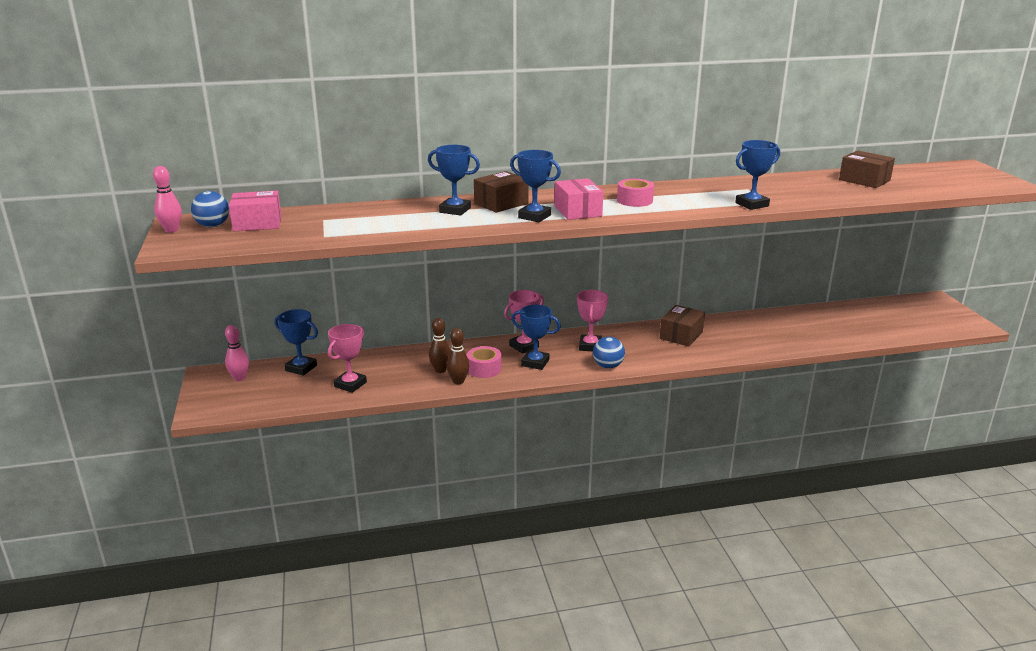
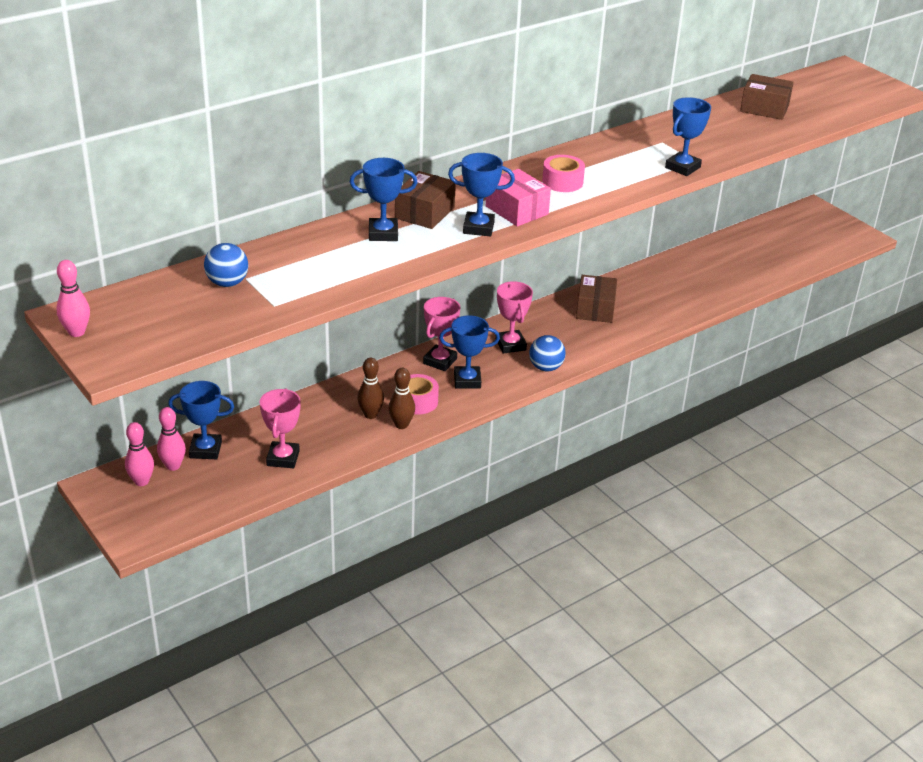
camera: 25 degrees left, 10 degrees up
blue ball [191,191,229,227] -> blue ball moved to [204,243,248,287]
pink box [229,191,282,231] -> none
none -> pink bowling pin [157,407,186,471]

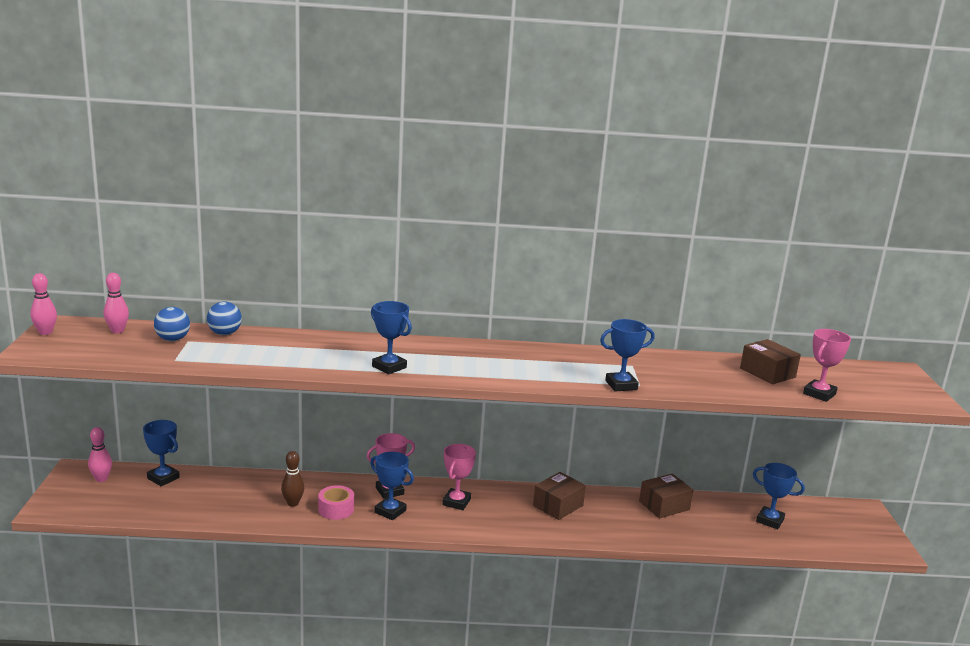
camera: 35 degrees right, 15 degrees down
pink bowling pin [157,407,186,471] -> pink bowling pin moved to [104,273,129,333]
pink trophy [260,388,301,468] -> pink trophy moved to [803,329,851,402]
blue trophy [350,158,417,241] -> blue trophy moved to [753,463,805,529]
brown bowling pin [389,368,415,429] -> none
brown box [395,171,456,229] -> brown box moved to [639,474,693,518]
pink box [486,169,551,226] -> none
blue ball [529,335,566,371] -> blue ball moved to [207,302,242,335]
pink tape [542,155,585,192] -> none

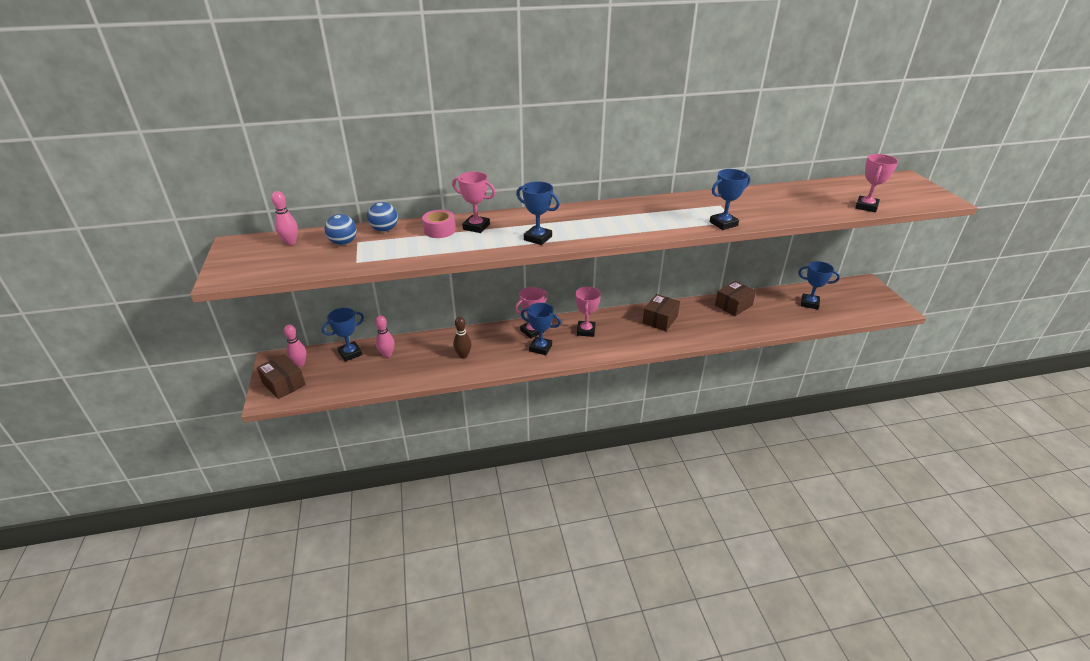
camera: 10 degrees left, 15 degrees up
pink bowling pin [30,273,57,335] -> pink bowling pin moved to [375,315,395,357]
blue trophy [143,420,180,486] -> blue trophy turned 60 degrees counterclockwise [322,308,364,362]
pink tape [318,485,354,520] -> pink tape moved to [422,210,456,238]
brown box [740,339,801,384] -> brown box moved to [257,354,306,399]
none -> pink trophy [452,171,496,233]

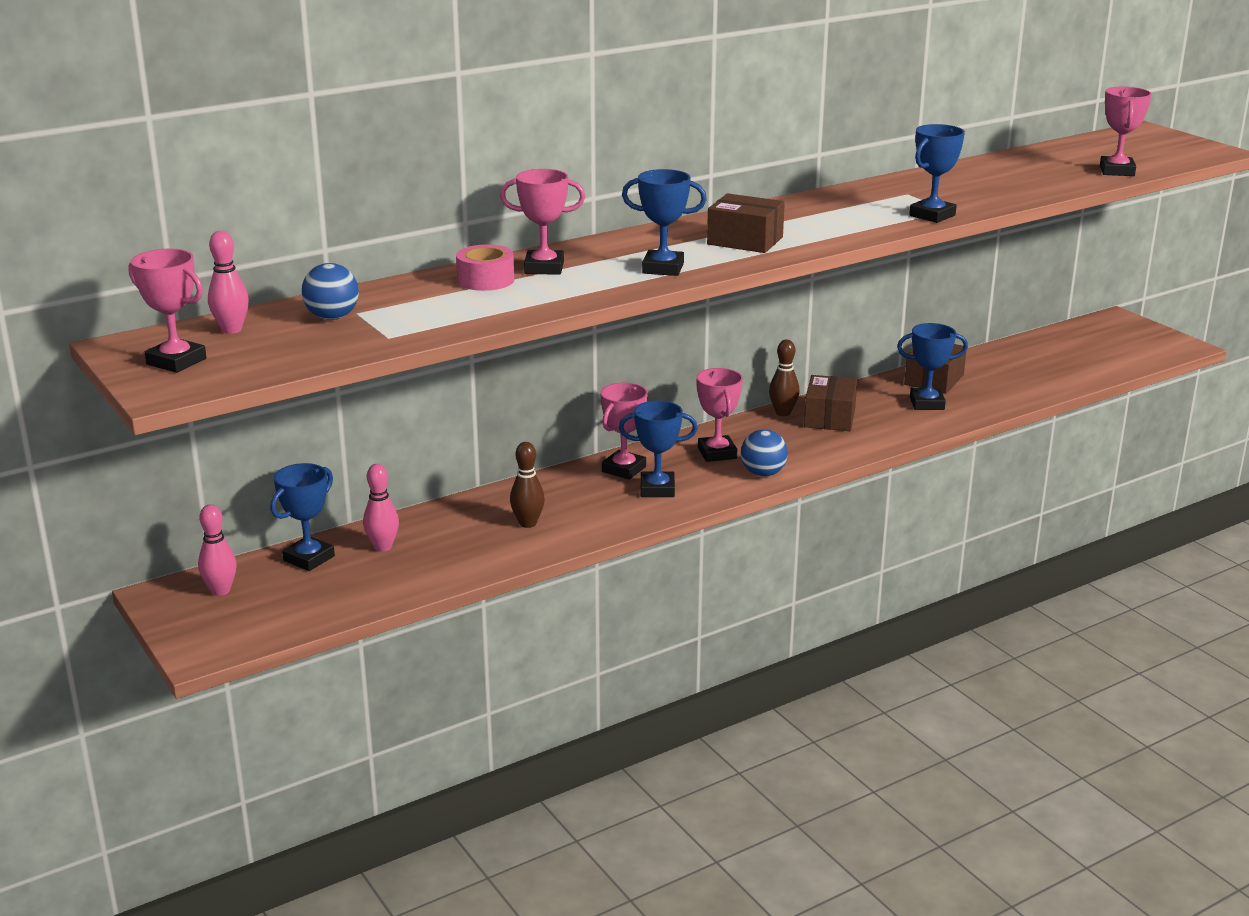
camera: 20 degrees left, 10 degrees down
brown box [257,354,306,399] -> brown box moved to [707,193,785,253]
blue ball [367,202,398,232] -> blue ball moved to [741,429,788,477]
blue trophy [798,261,840,309] -> blue trophy moved to [897,323,968,410]
none -> pink trophy [129,249,206,373]
none -> brown bowling pin [769,340,800,416]

